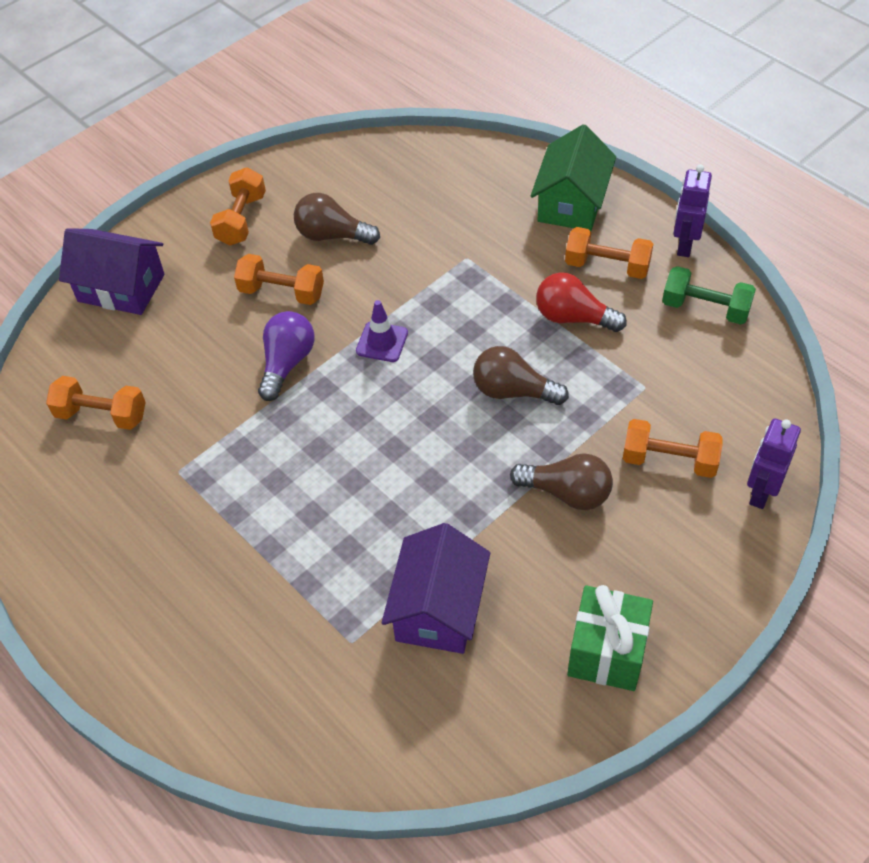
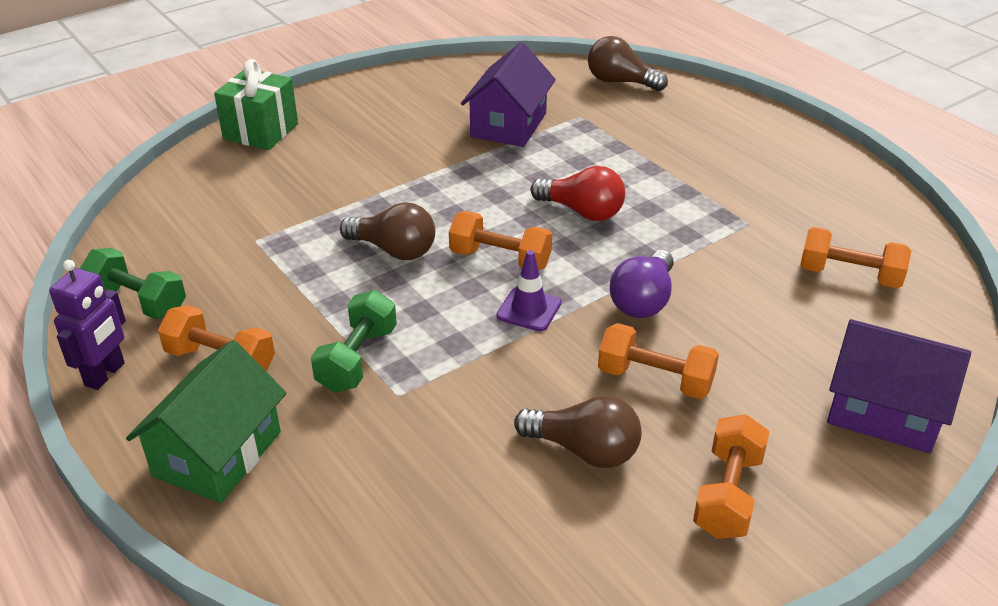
camera: 175 degrees left, 15 degrees down
brown light bulb [510,453,613,510] -> brown light bulb moved to [588,36,668,91]
red light bulb [536,272,627,332] -> red light bulb moved to [531,166,625,221]
green gift [567,585,653,691] -> green gift moved to [214,59,298,150]
orange dumbbell [623,419,723,478] -> orange dumbbell moved to [449,211,552,270]
purple robot [747,419,801,509] -> none
none -> green dumbbell [311,290,397,392]

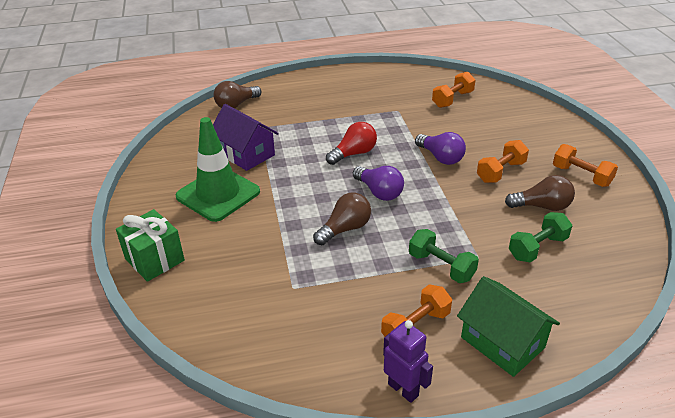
camera: 65 degrees left, 0 degrees up
green dumbbell [80,248,186,319] -> green dumbbell moved to [509,212,572,262]
orange dumbbell [449,211,552,270] -> purple light bulb [353,166,404,201]
purple traffic cone [496,250,561,331] -> none
brown light bulb [514,395,642,468] -> brown light bulb turned 45 degrees clockwise [505,175,575,211]
purple house [827,319,971,453] -> none
none -> green traffic cone [175,117,260,222]

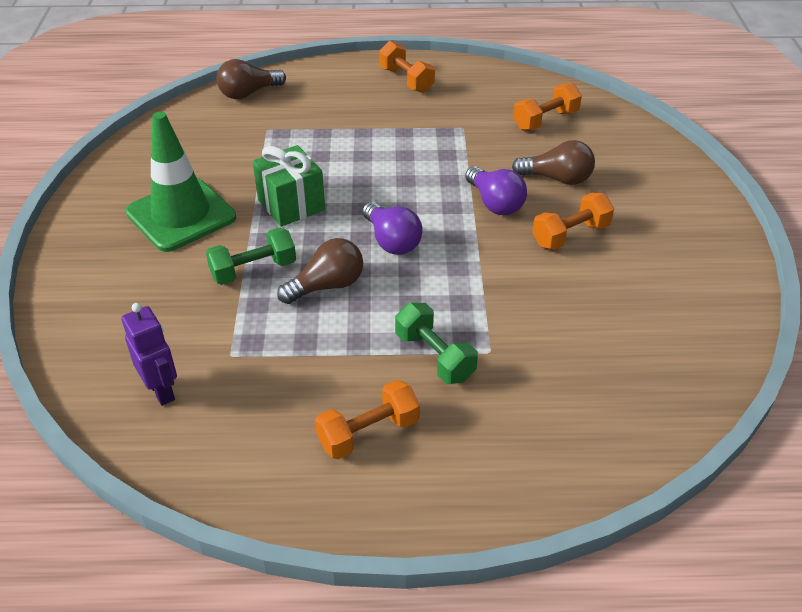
camera: 10 degrees right, 5 degrees up
green gift [116,209,185,282] -> green gift moved to [252,145,325,227]
purple house [213,104,279,171] -> none
red light bulb [326,122,377,165] -> none
purple robot [383,320,433,403] -> purple robot moved to [121,303,177,406]
green house [457,276,560,377] -> none
brown light bulb [505,175,575,211] -> brown light bulb moved to [512,140,595,185]
green dumbbell [509,212,572,262] -> green dumbbell moved to [206,228,296,285]
orange dumbbell [553,144,618,187] -> orange dumbbell moved to [379,41,435,93]

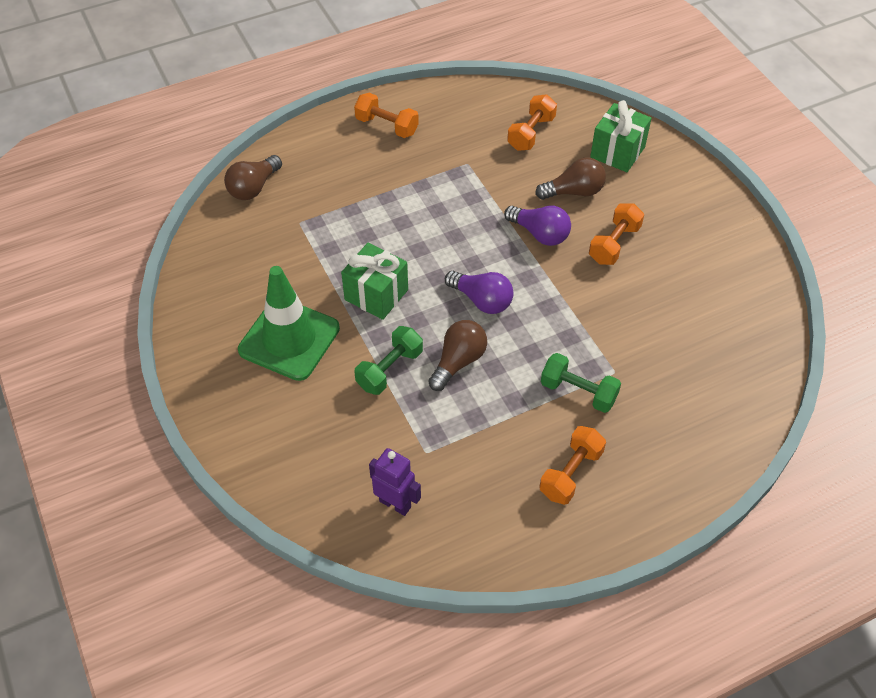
camera: 25 degrees left, 10 degrees up
none -> green gift [590,100,652,172]

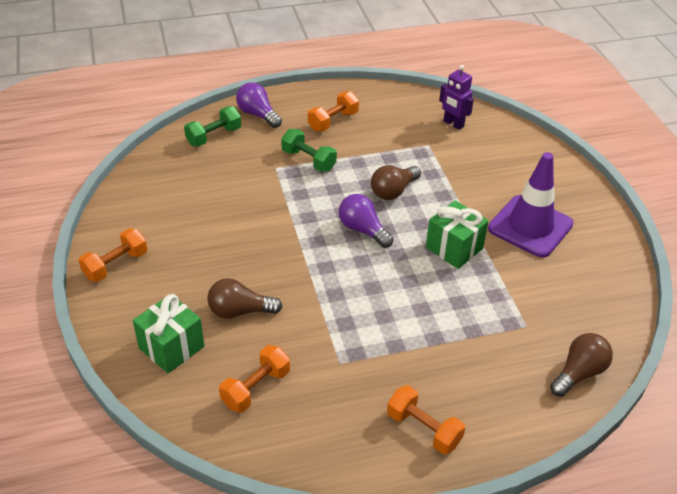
camera: 170 degrees left, 10 degrees down
green traffic cone [238,266,340,381] -> purple traffic cone [488,152,574,258]
green dumbbell [355,326,423,395] -> green dumbbell moved to [184,106,241,146]
purple light bulb [504,206,571,246] -> purple light bulb moved to [236,82,282,128]
orange dumbbell [589,203,644,265] -> orange dumbbell moved to [79,228,148,282]

